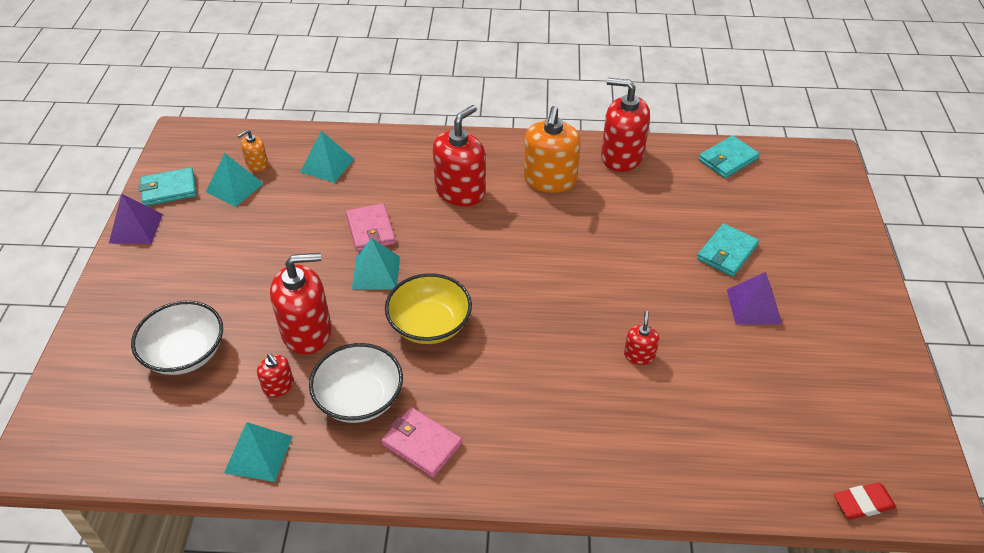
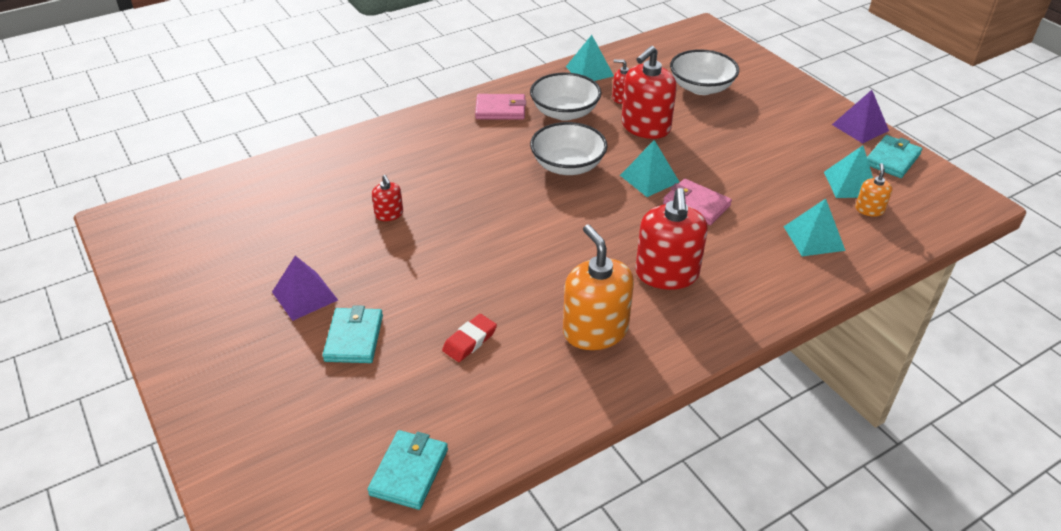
camera: 145 degrees right, 5 degrees down
yellow bowl [385,273,472,344] -> white bowl [530,122,607,175]
red soap dispenser [601,78,650,172] -> none
red eraser [834,483,896,519] -> red eraser moved to [442,314,497,362]

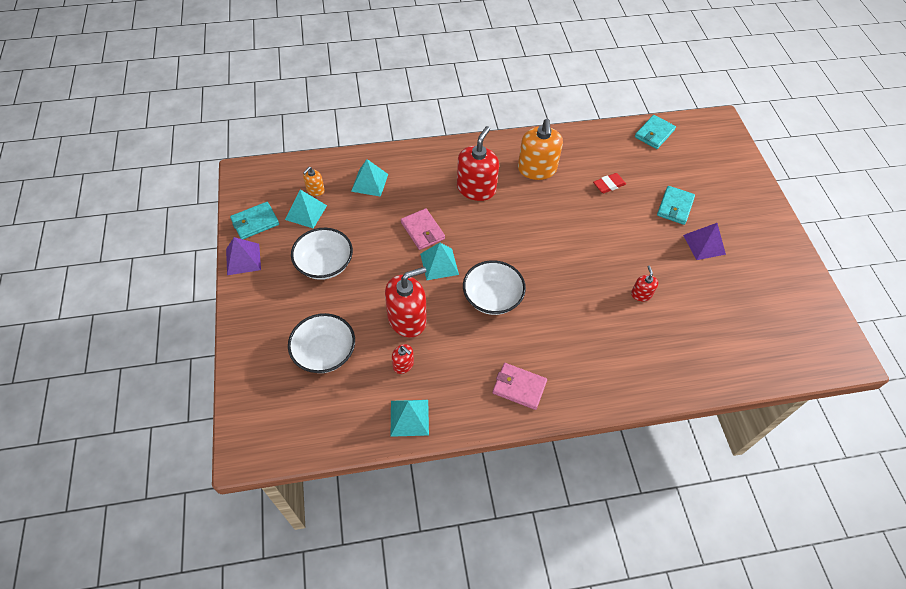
camera: 160 degrees left, 15 degrees up
white bowl [530,72,601,121] -> white bowl moved to [291,228,353,280]

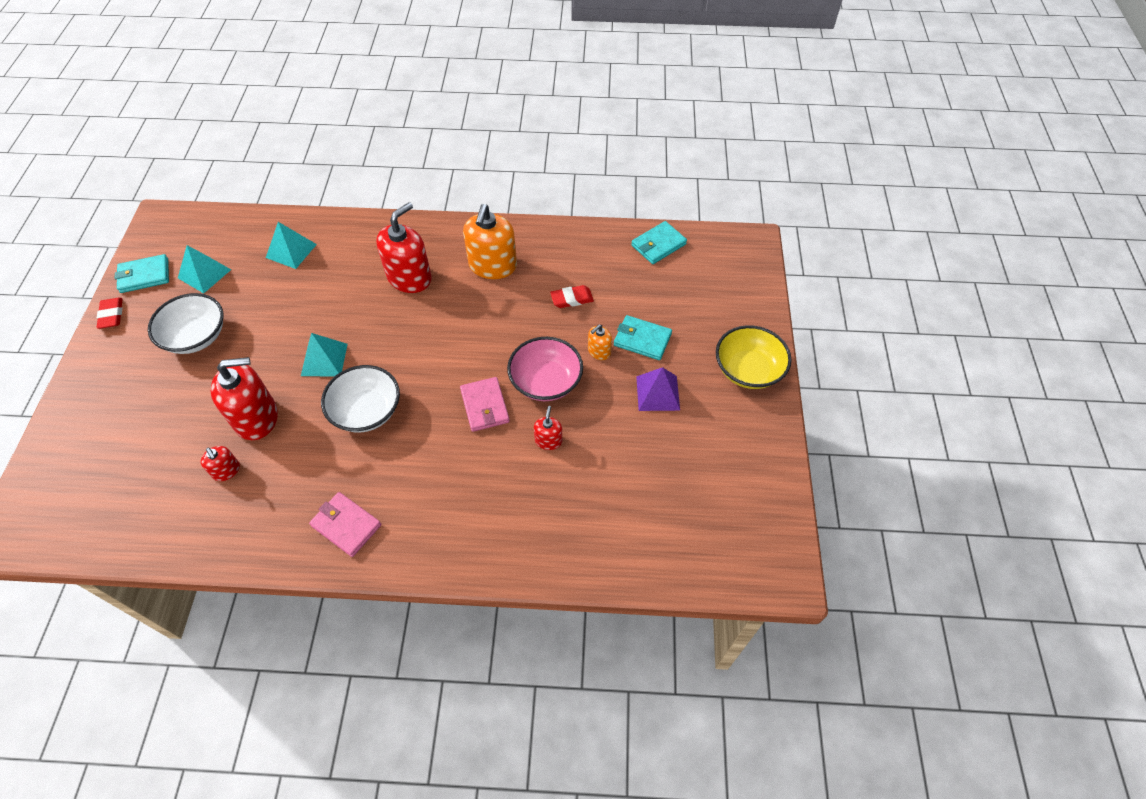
camera: 15 degrees right, 0 degrees up
purple pyramid [226,237,261,275] -> red eraser [97,298,123,329]
white bowl [288,313,355,373] -> none
orange soap dispenser [303,167,325,196] -> orange soap dispenser moved to [588,325,612,360]
turquoise pyramid [391,400,429,437] -> none
pink wallet [401,208,445,250] -> pink wallet moved to [460,377,510,432]
turquoise wallet [657,186,695,225] -> turquoise wallet turned 75 degrees clockwise [614,315,672,360]
none -> pink bowl [507,337,583,401]
none -> yellow bowl [716,325,791,389]

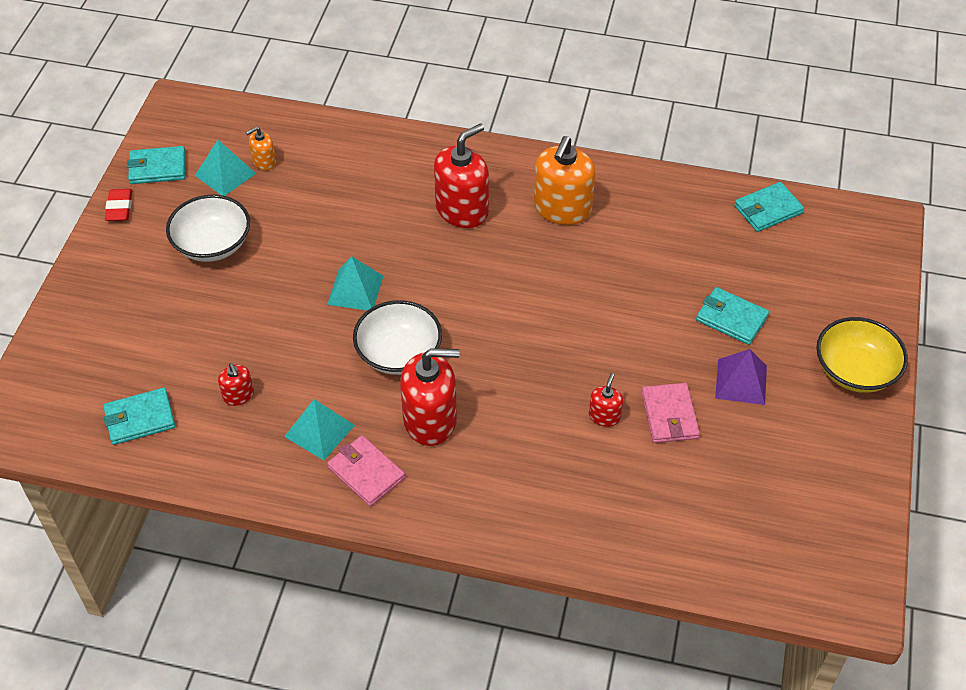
camera: 10 degrees right, 5 degrees down
red soap dispenser [211,357,278,440] -> red soap dispenser moved to [400,348,460,446]
turquoise pyramid [266,222,317,269] -> turquoise pyramid moved to [284,399,355,460]
pink wallet [460,377,510,432] -> pink wallet moved to [641,383,700,443]
pink bowl [507,337,583,401] -> none
red eraser [550,285,594,308] -> none
orange soap dispenser [588,325,612,360] -> orange soap dispenser moved to [246,127,276,170]
none -> turquoise wallet [103,388,175,445]

